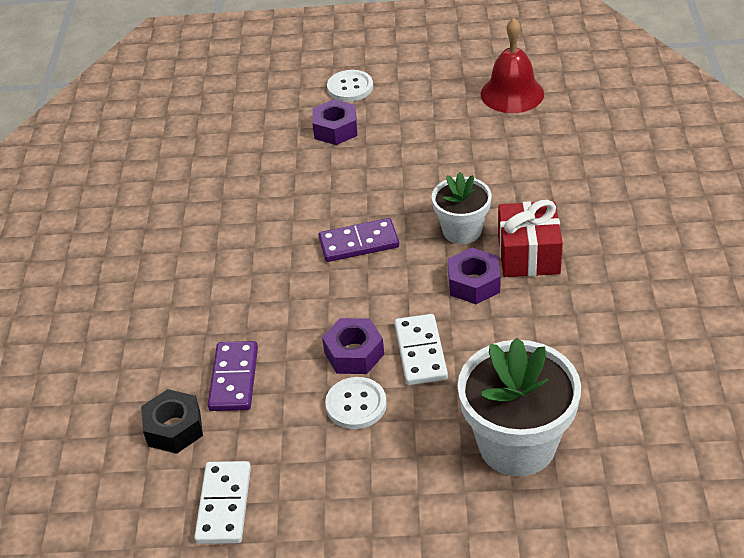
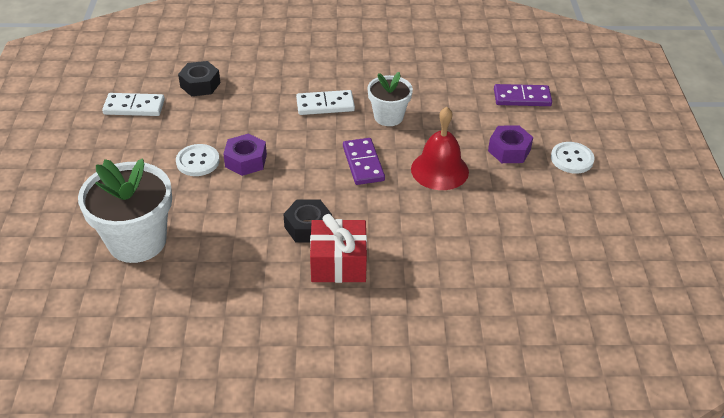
camera: 85 degrees right, 0 degrees up
purple domino [208,341,258,411] -> purple domino moved to [494,84,552,106]
white domino [394,314,448,385] -> white domino moved to [296,90,355,115]
white flower pot [432,172,492,244] -> white flower pot moved to [368,72,413,126]
purple nut [448,248,500,304] -> black nut [284,199,332,243]
red bell [481,18,544,113] -> red bell moved to [411,107,469,190]

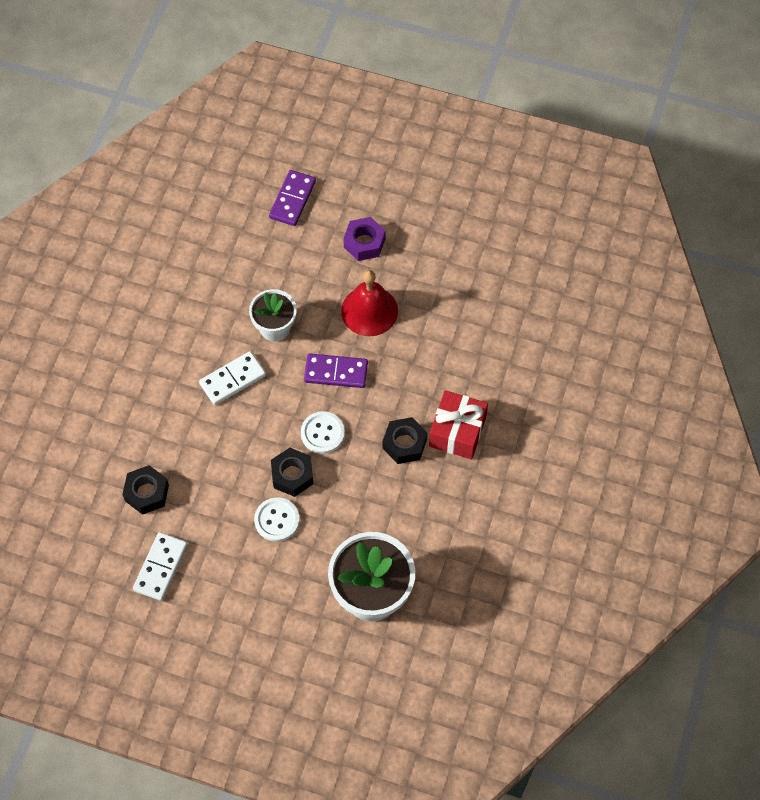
camera: 70 degrees left, 20 degrees up
purple nut [223,133,267,176] -> black nut [271,448,314,497]
white domino [296,90,355,115] -> white domino turned 45 degrees clockwise [199,351,266,405]
white button [551,142,595,174] -> white button moved to [301,411,345,454]

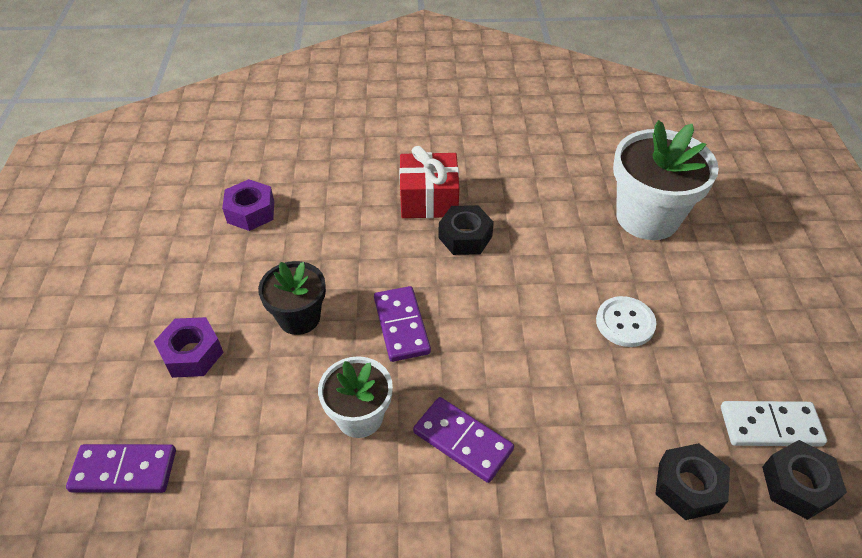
camera: 110 degrees left, 15 degrees down
white domino [199,351,266,405] -> purple domino [413,397,514,483]
black nut [271,448,314,497] -> black nut moved to [762,440,847,520]
white button [301,411,345,454] -> none
red bell [341,270,398,336] -> black flower pot [258,261,326,335]
none -> purple nut [222,179,274,231]

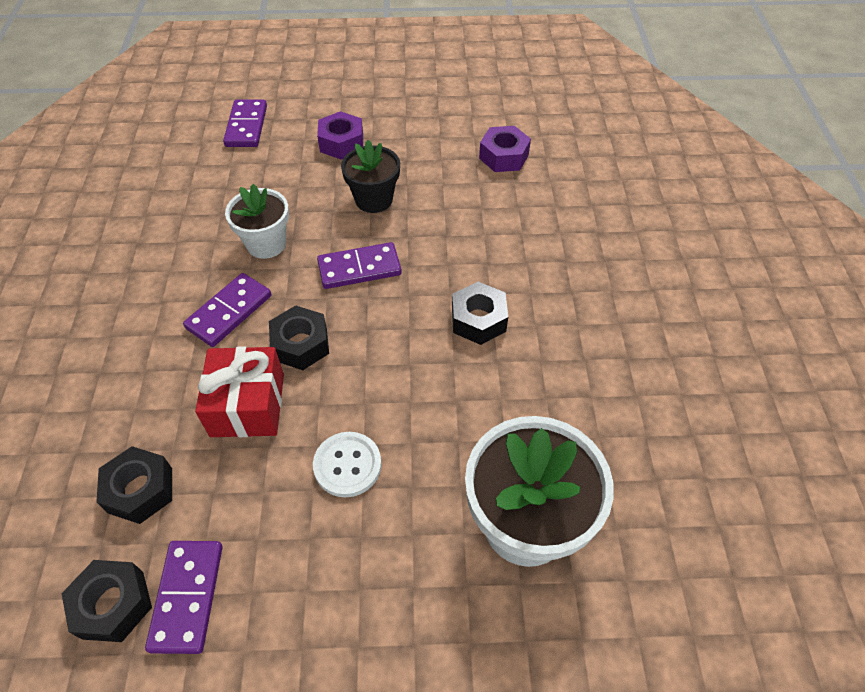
camera: 90 degrees right, 5 degrees up
red gift [399,146,459,218] -> red gift moved to [195,346,284,437]
white domino [721,401,827,446] -> purple domino [145,541,223,654]
none -> black nut [269,305,329,370]

